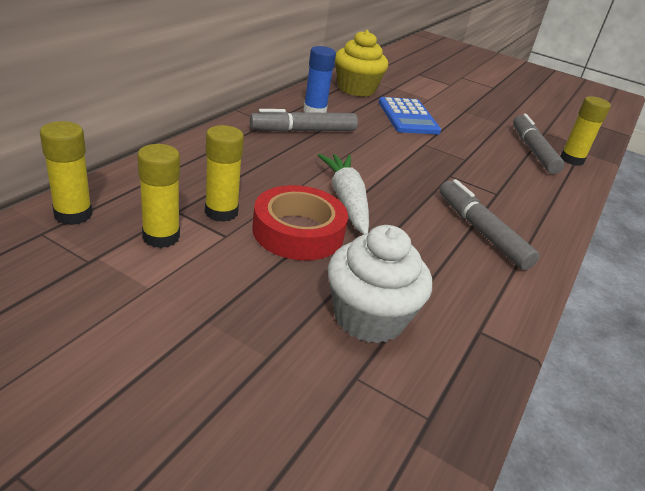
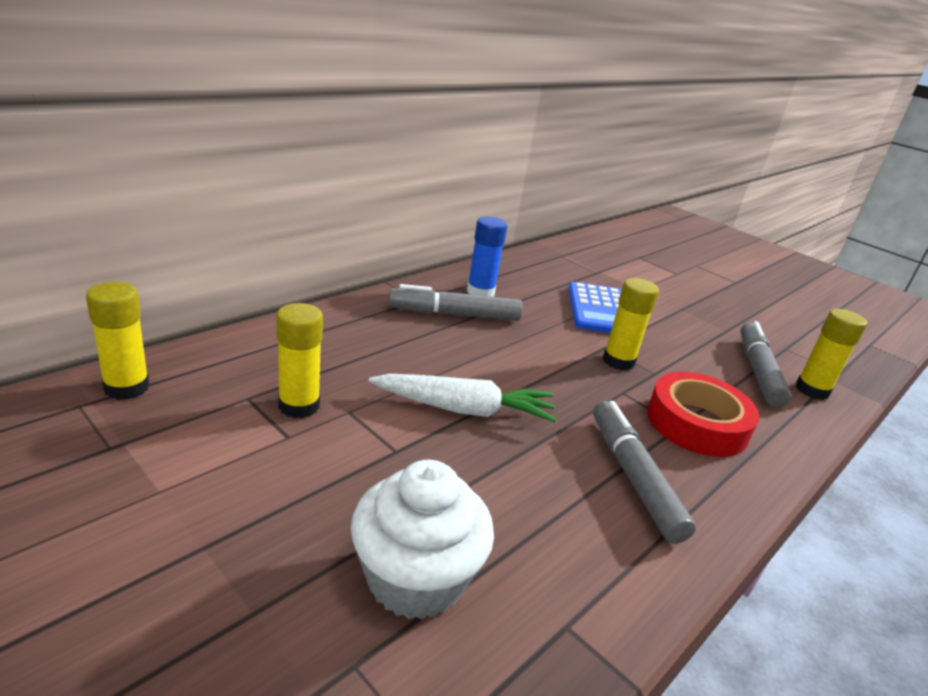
camera: 15 degrees right, 5 degrees down
yellow glue stick [137,144,180,248] -> yellow glue stick moved to [603,278,659,370]
red tape [252,185,348,260] -> red tape moved to [647,372,759,457]
white carrot [318,154,369,235] -> white carrot turned 90 degrees clockwise [368,374,556,422]
yellow cupcake [335,30,388,97] -> none

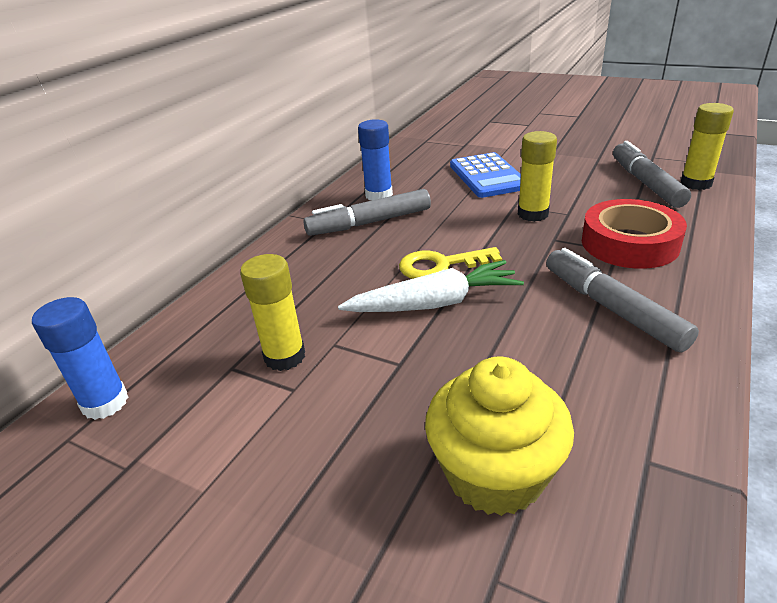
camera: 10 degrees left, 5 degrees up
yellow glue stick [86,281,150,400] -> blue glue stick [32,297,128,420]
white cupcake [351,459,494,620] -> yellow cupcake [425,356,574,516]
none -> yellow key [399,247,502,279]

